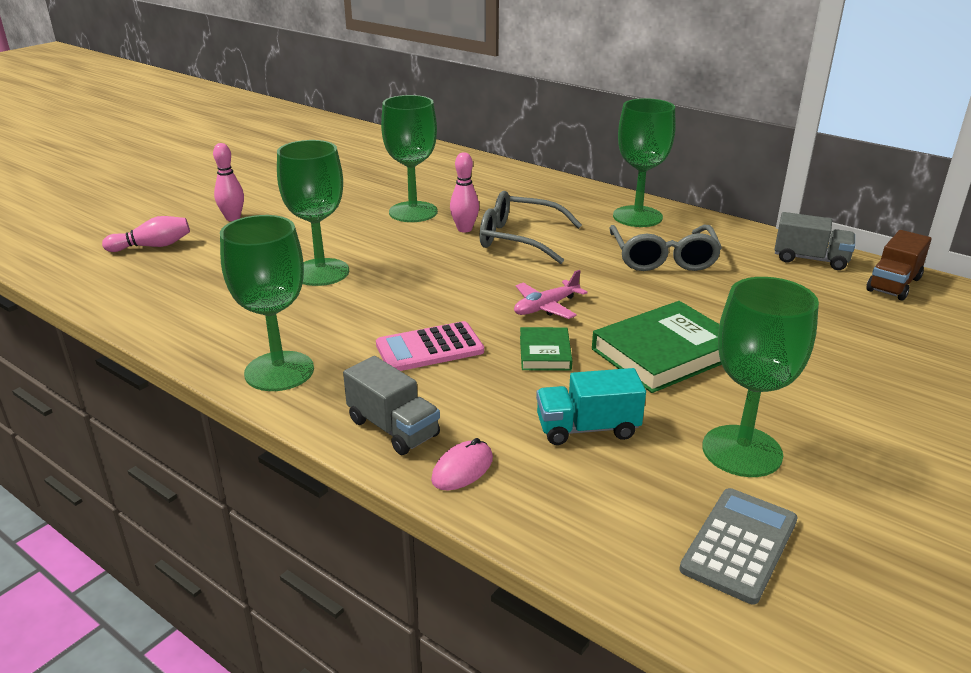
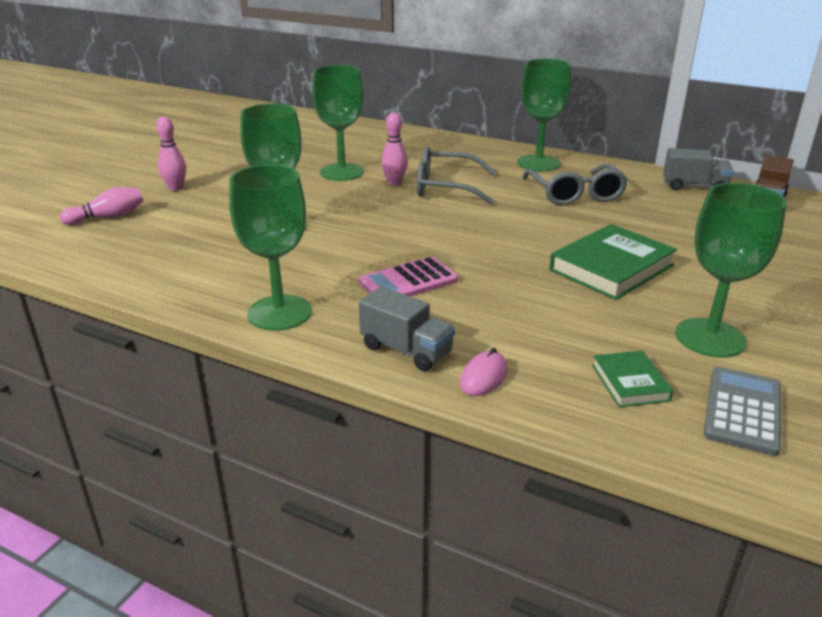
camera: 10 degrees left, 0 degrees up
pink plane [514,270,588,319] -> none
green book [520,327,572,371] -> green book moved to [592,351,673,407]
turquoise truck [536,368,646,445] -> none

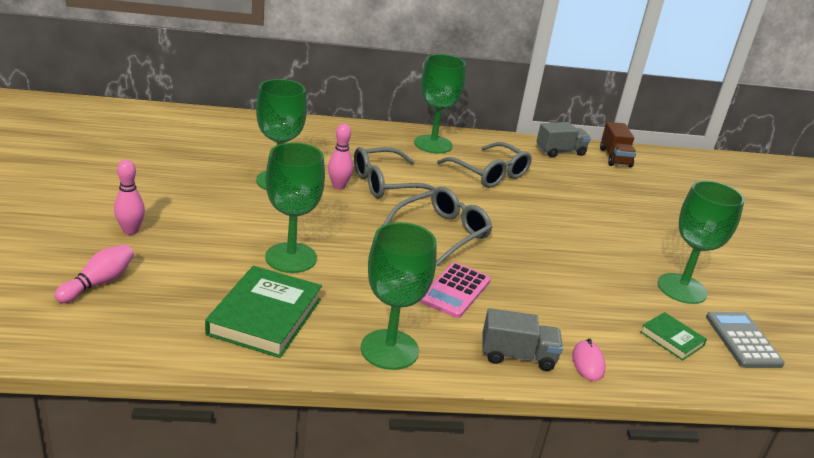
camera: 35 degrees left, 0 degrees up
green book [549,224,677,300] -> green book moved to [205,266,322,358]
none -> grey glasses [382,187,493,266]

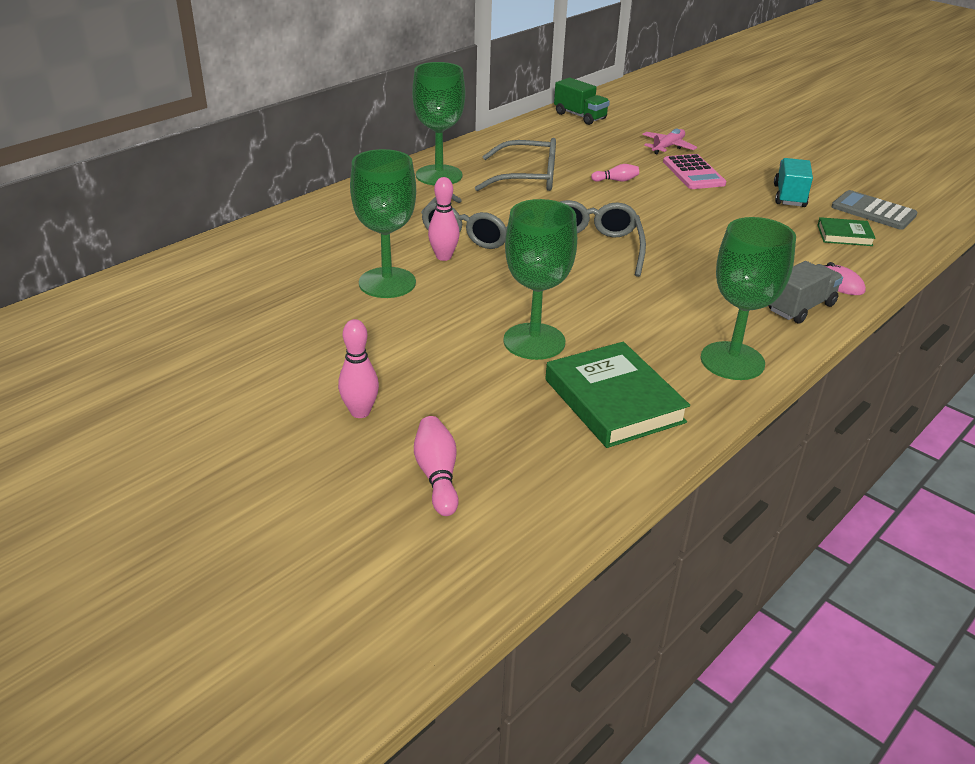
camera: 40 degrees left, 5 degrees up
pink calculator [419,262,491,318] -> pink calculator moved to [663,154,726,189]
grey truck [536,122,591,158] -> none
brown truck [600,122,636,168] -> green truck [554,78,610,125]
green goblet [658,180,745,304] -> turquoise truck [774,158,813,207]
none -> pink bowling pin [591,164,639,182]
none -> pink plane [642,129,697,154]

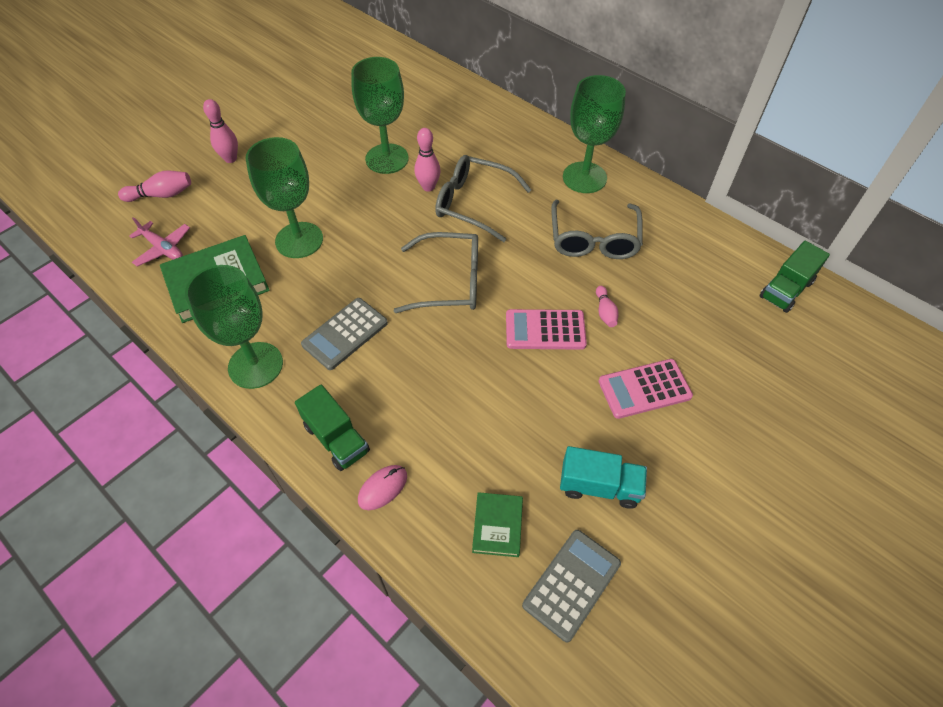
camera: 90 degrees right, 20 degrees up
pink plane [642,129,697,154] -> pink plane moved to [129,217,190,267]
grey truck [769,261,843,324] -> green truck [295,384,370,471]
none -> grey calculator [301,298,388,370]
none -> pink calculator [506,309,587,350]

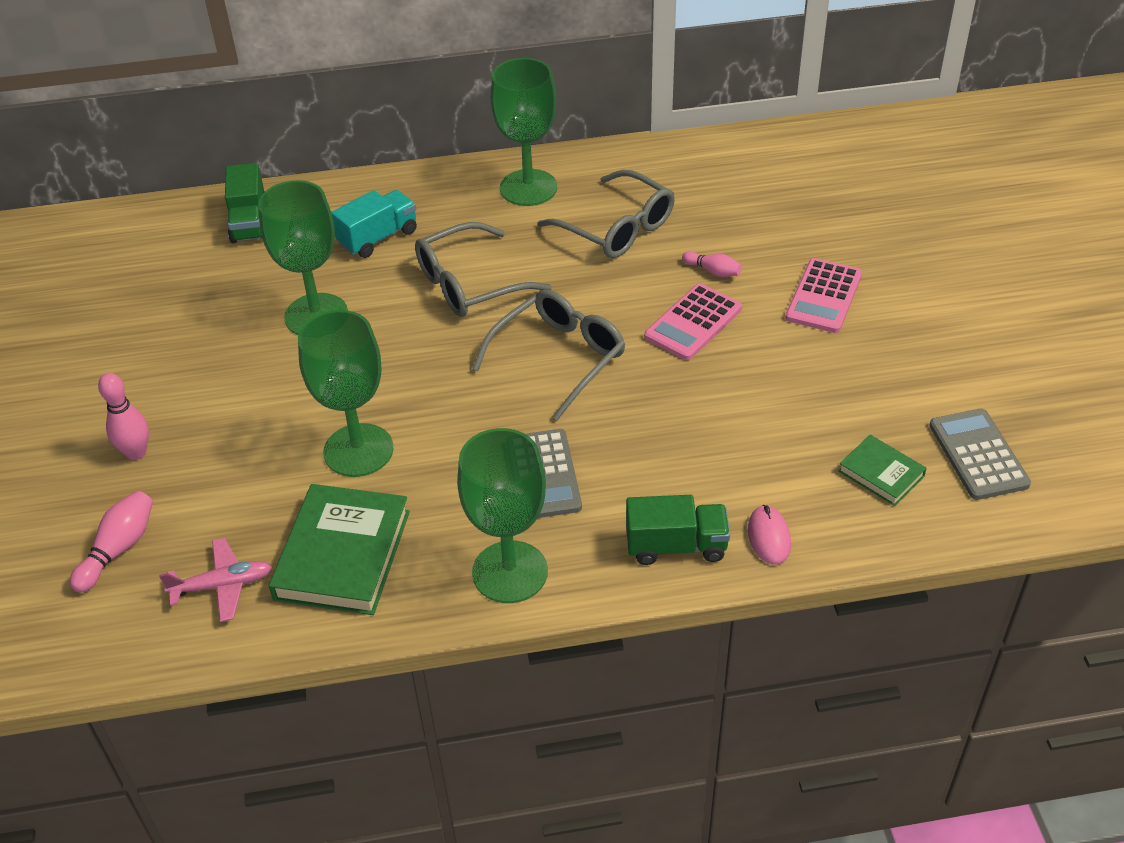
camera: 50 degrees left, 10 degrees down
pink bowling pin [414,128,440,192] -> none
turquoise truck [560,446,647,509] -> turquoise truck moved to [331,190,417,258]
green truck [760,241,830,313] -> green truck moved to [225,163,265,243]

